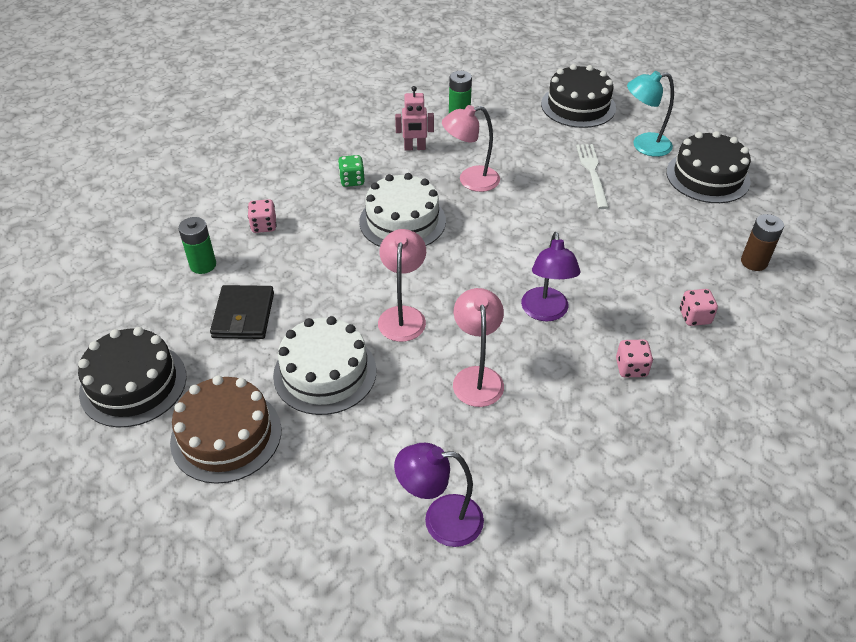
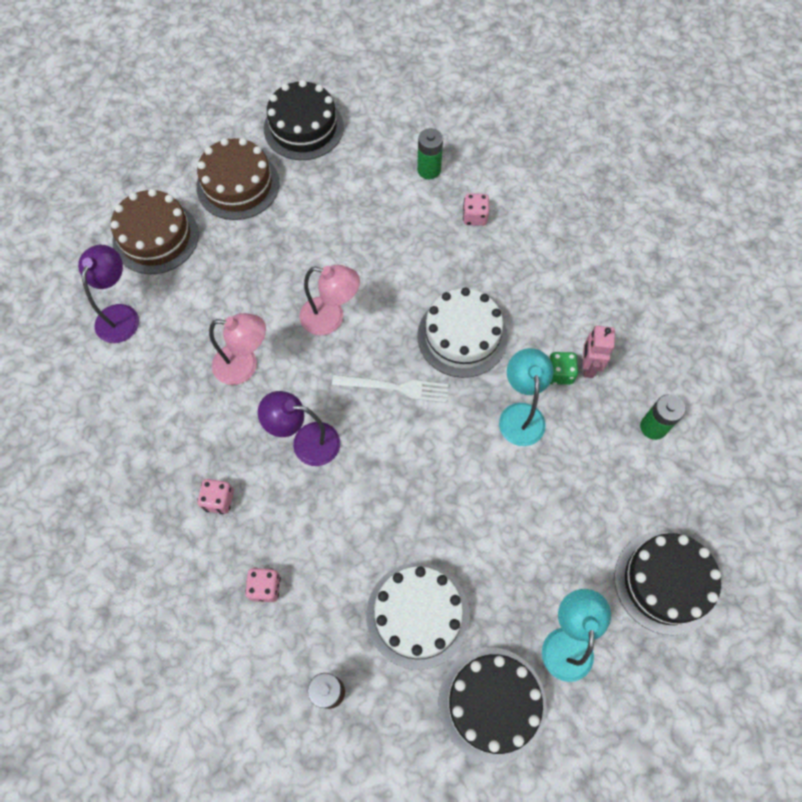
camera: 100 degrees right, 20 degrees up
black wallet [210,285,274,339] -> none
white cake [273,316,376,415] -> white cake moved to [366,563,470,670]
green dice [338,155,365,187] -> green dice moved to [549,352,578,385]
pink lamp [442,105,500,192] -> turquoise lamp [499,348,554,446]
white fork [576,144,609,209] -> white fork moved to [332,375,449,403]
none -> brown cake [111,189,199,274]

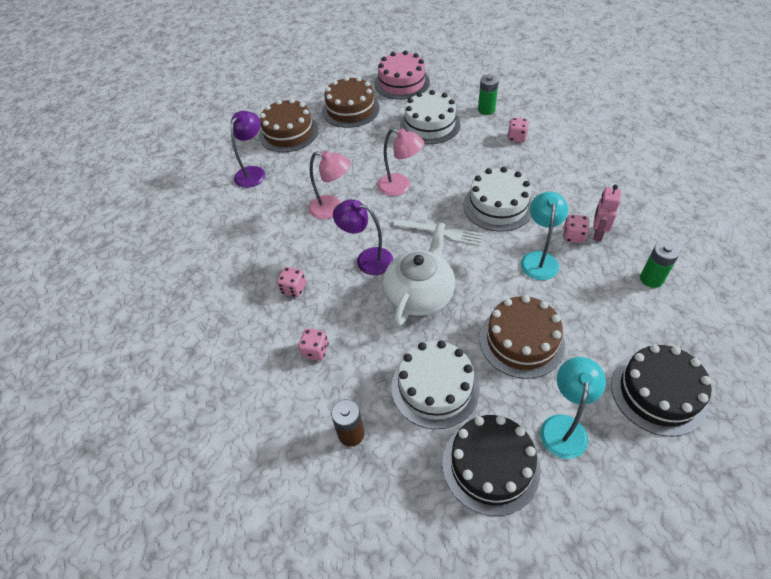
camera: 15 degrees right, 15 degrees down
black cake [264,80,344,160] -> pink cake [374,50,430,100]
green dice [549,352,578,385] -> pink dice [563,215,589,243]
none -> white teapot [383,222,455,326]
none -> white cake [400,90,460,144]
none -> brown cake [479,295,565,379]

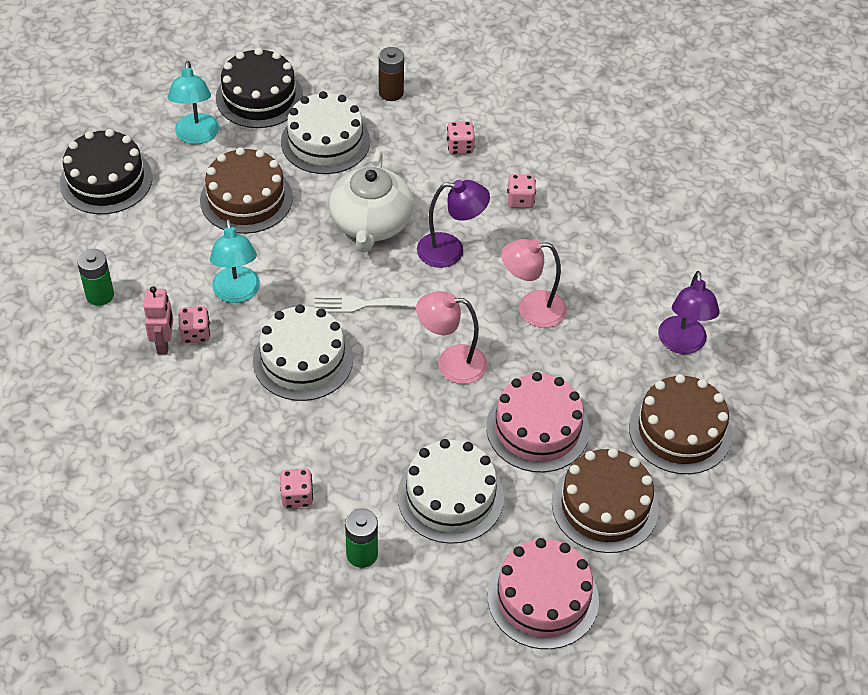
camera: 155 degrees right, 0 degrees up
none -> pink cake [486,372,589,472]

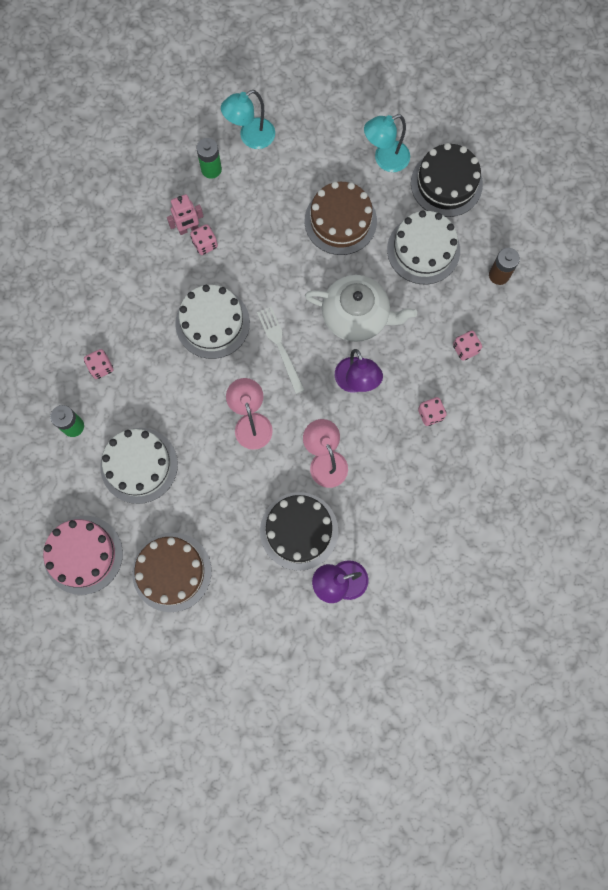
camera: 70 degrees right, 25 degrees up
black cake [59,129,152,214] -> black cake moved to [260,492,338,571]
turquoise lamp [210,219,260,303] -> turquoise lamp moved to [221,90,275,149]
white teapot [329,150,414,252] -> white teapot turned 150 degrees counterclockwise [305,275,417,342]
pink cake [486,372,589,472] -> none
brown cake [629,374,732,474] -> none

